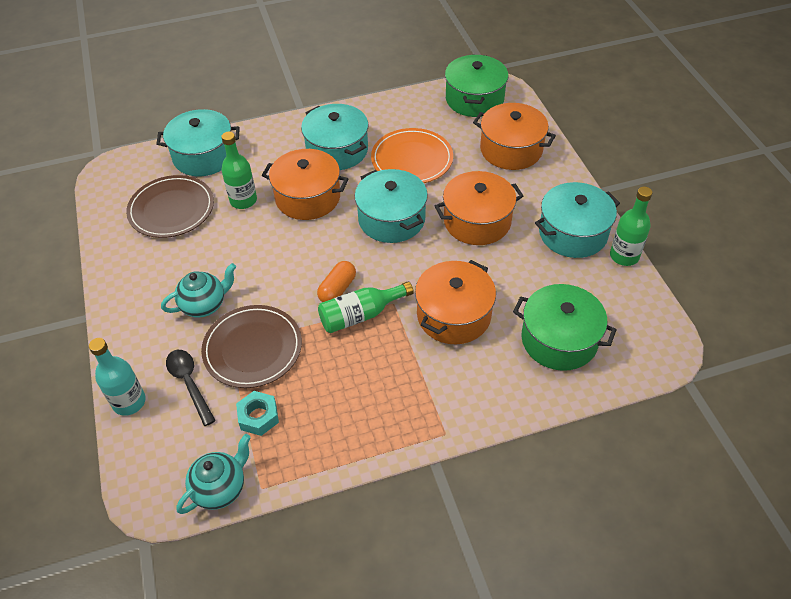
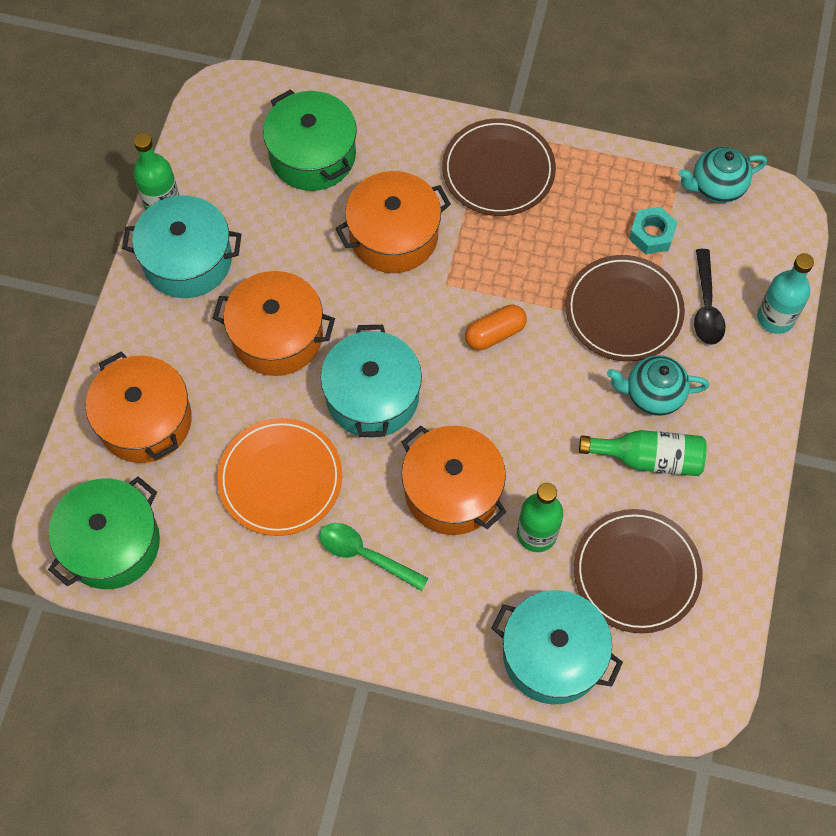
camera: 150 degrees left, 15 degrees up
turquoise pot [301,104,368,170] -> green spoon [319,523,429,591]
green bottle [318,281,414,333] -> green bottle moved to [579,430,706,476]
none -> brown plate [442,118,556,216]

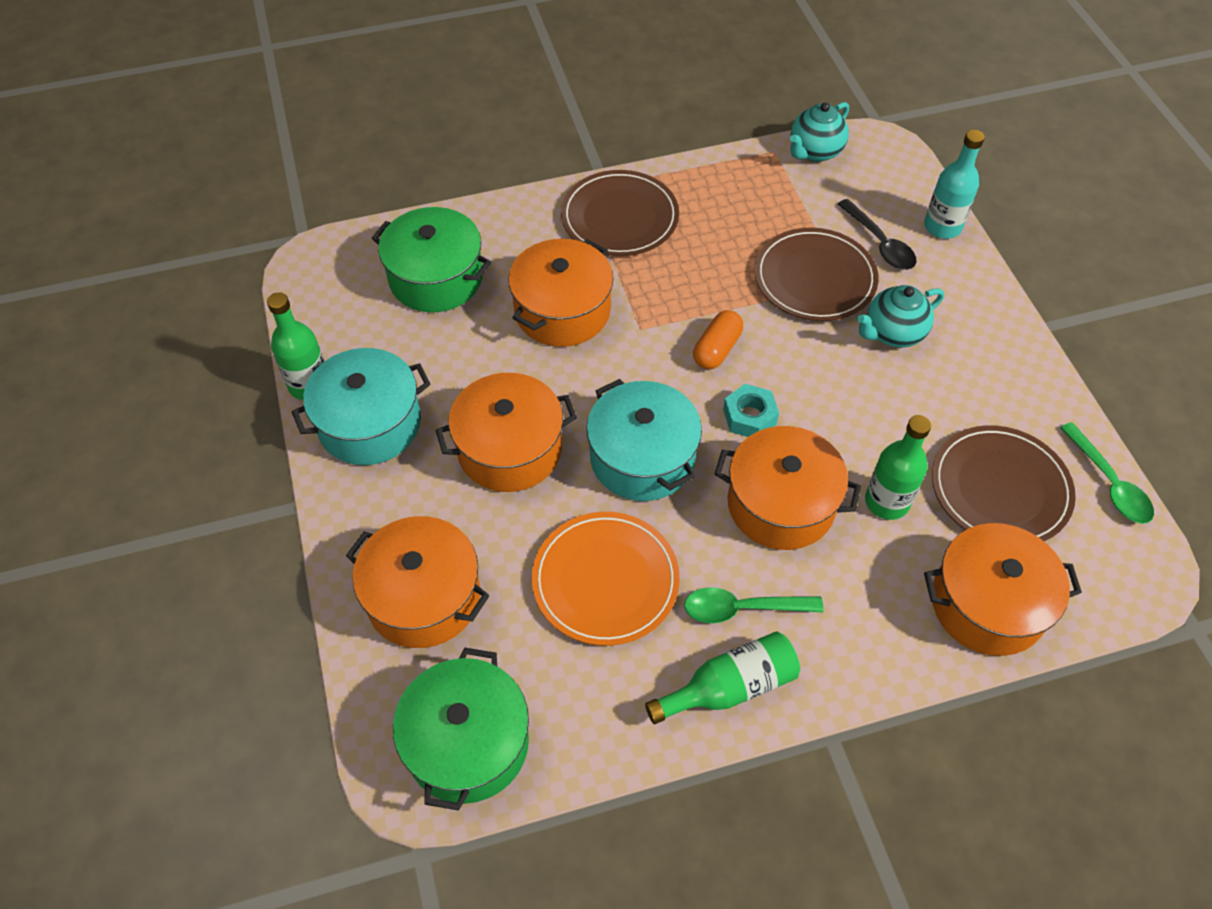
camera: 30 degrees left, 10 degrees down
turquoise pot [492,590,623,704] -> orange pot [924,523,1082,656]
green bottle [579,430,706,476] -> green bottle moved to [645,632,800,724]
turquoise nut [629,206,678,255] -> turquoise nut moved to [723,384,779,437]
none -> green spoon [1060,422,1154,524]

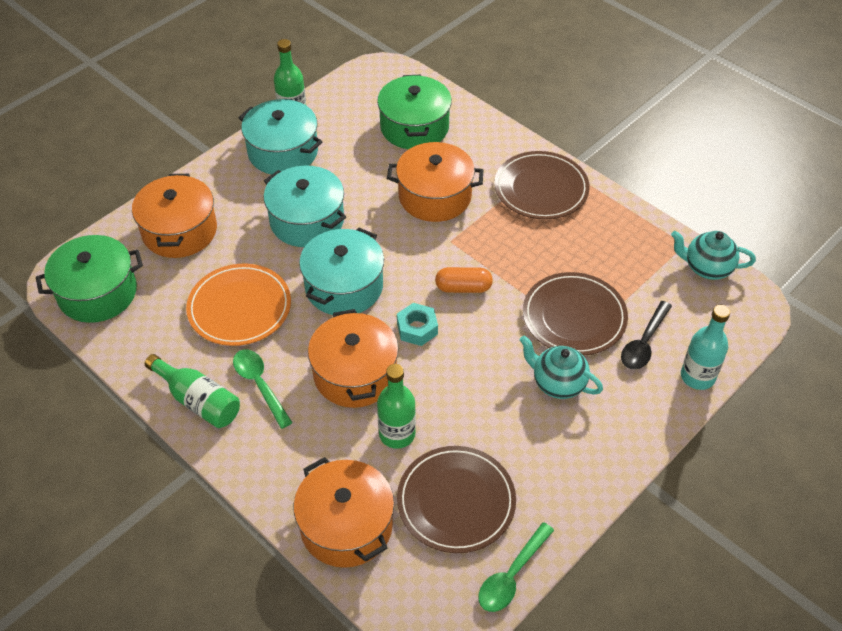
camera: 60 degrees right, 5 degrees down
orange pot [436,373,577,492] -> turquoise pot [264,166,346,247]

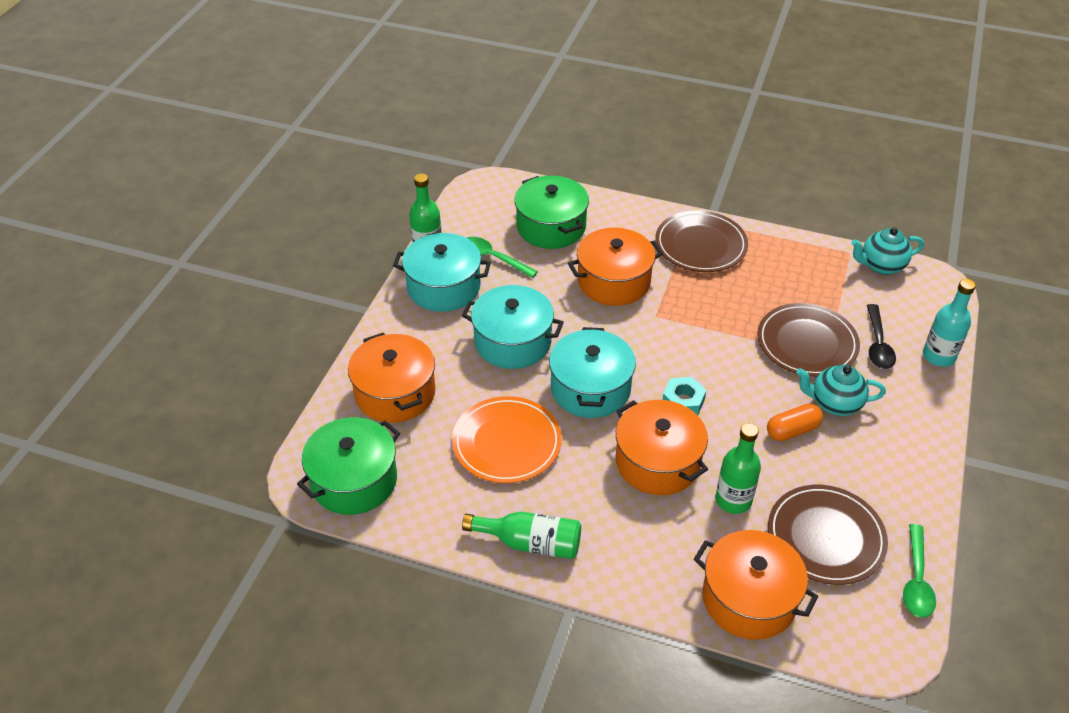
camera: 25 degrees left, 5 degrees down
green spoon [233,349,293,429] -> green spoon moved to [467,237,538,278]
orange capsule [435,267,493,293] -> orange capsule moved to [767,404,823,441]

